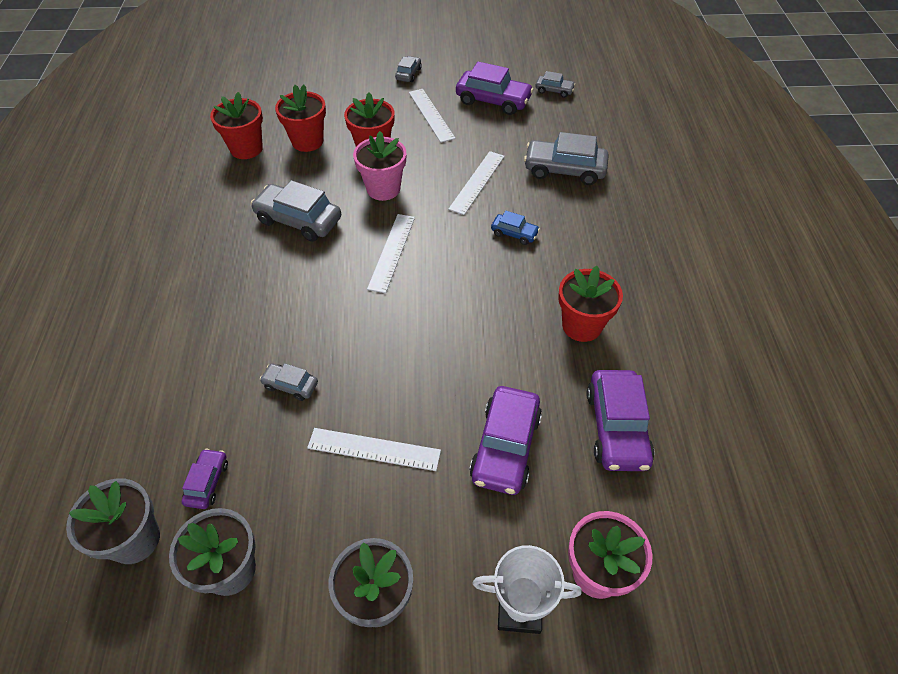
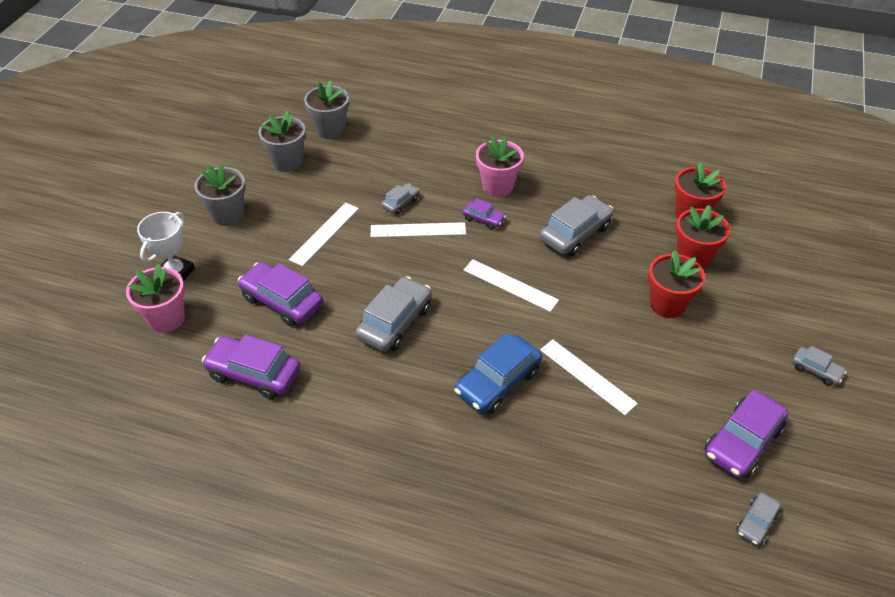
camera: 110 degrees right, 5 degrees down
purple car [182,448,228,509] -> purple car moved to [463,198,506,230]
pink flower pot [353,131,406,201] -> pink flower pot moved to [476,136,524,197]
white ruler [409,89,456,143] -> white ruler moved to [371,222,466,237]
blue car [491,211,540,245] -> blue car [454,333,542,414], size x1.91
grey car [524,132,609,185] -> grey car moved to [356,276,432,352]
red flower pot [558,266,623,342] -> none

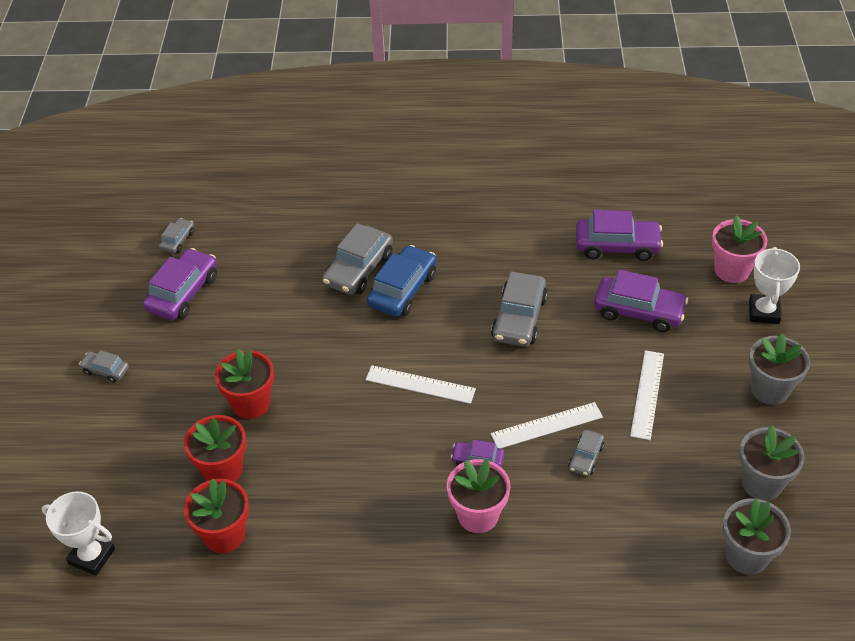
camera: 165 degrees right, 0 degrees up
grey car [540,195,613,256] -> grey car moved to [322,223,393,295]
white ruler [540,339,638,415] -> none
none -> white trophy [42,492,115,576]

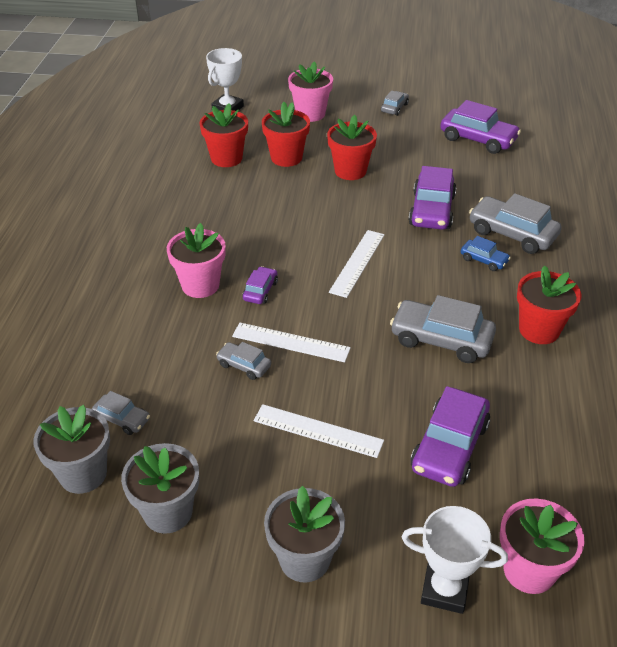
camera: 95 degrees right, 5 degrees down
grey car [159,218,194,253] -> grey car moved to [92,391,150,435]
blue car [367,245,436,317] -> blue car [461,236,511,271], size x0.52
white ruler [491,402,603,448] -> white ruler turned 60 degrees counterclockwise [232,323,351,362]
purple car [576,210,663,261] -> purple car moved to [408,166,456,230]
none -> pink flower pot [288,61,333,122]
none -> red flower pot [517,265,581,344]

